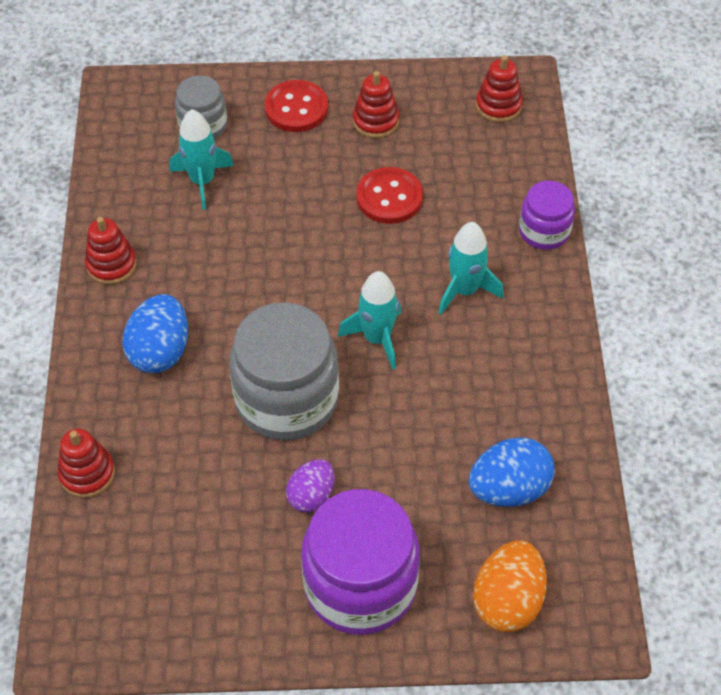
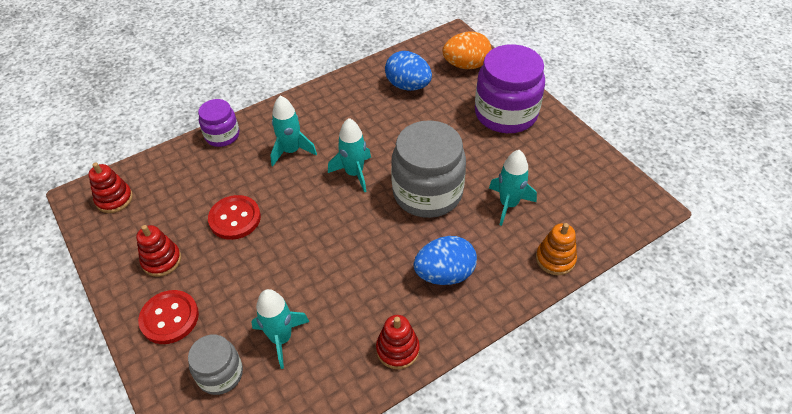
camera: 120 degrees left, 5 degrees down
red stacking toy [57,429,115,498] -> orange stacking toy [536,223,577,275]
purple egg [286,459,335,513] -> none
none -> turquoise rocket [489,150,537,226]

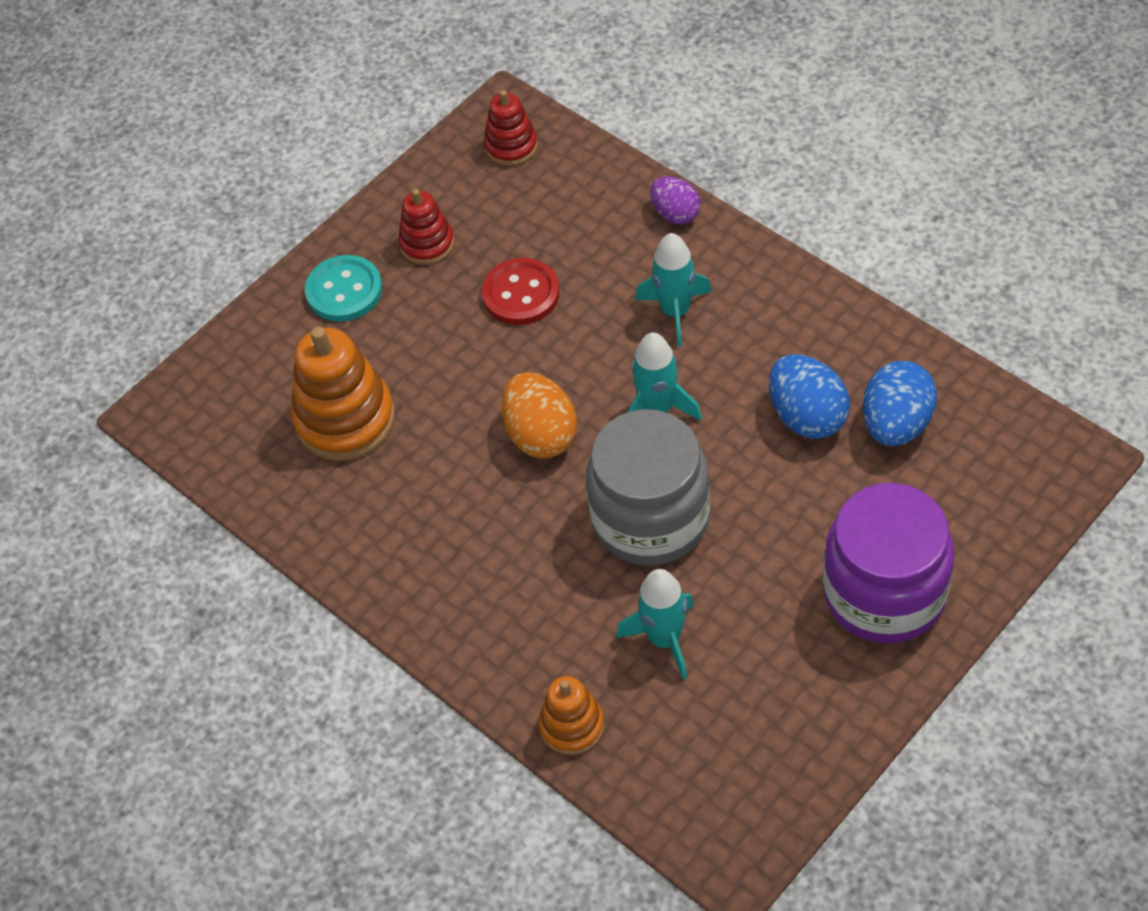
camera: 80 degrees right, 5 degrees up
red button [138,290,199,344] -> turquoise button [305,255,382,322]
grey jar [188,335,243,395] -> none
purple jar [198,99,239,147] -> purple egg [650,176,701,225]
turquoise rocket [251,289,310,369] -> orange stacking toy [291,327,395,461]
red stacking toy [376,315,420,369] -> none
blue egg [413,236,477,285] -> blue egg moved to [769,354,850,439]
orange egg [443,31,492,69] -> orange egg moved to [502,372,577,459]

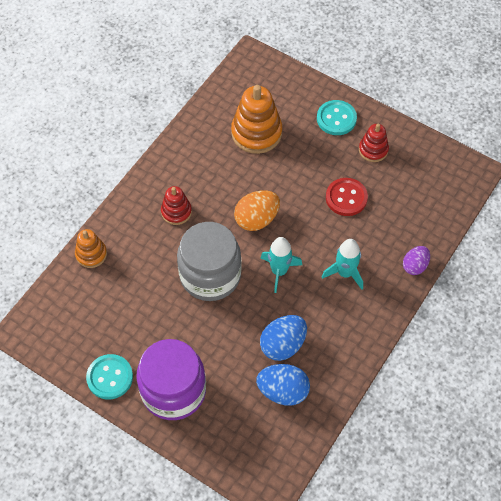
camera: 75 degrees right, 5 degrees up
red stacking toy [484,90,538,166] -> red stacking toy moved to [161,186,192,225]
turquoise rocket [616,569,694,680] -> none
none -> turquoise button [86,354,133,399]

